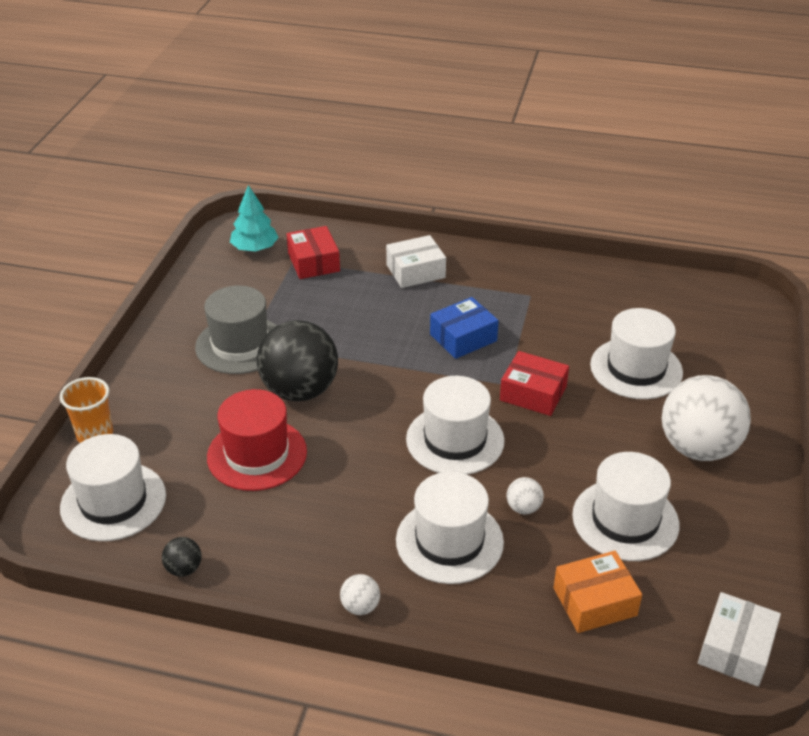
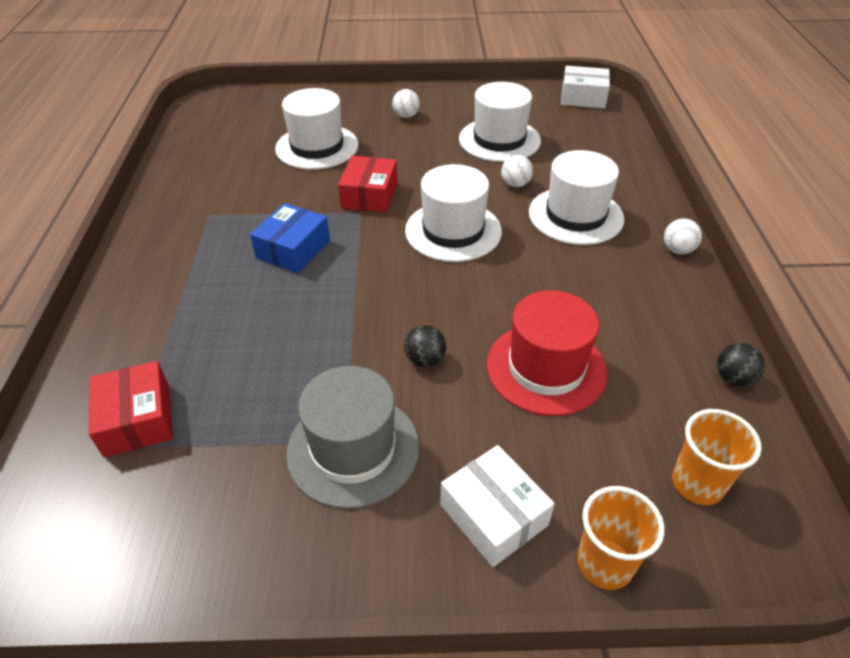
camera: 105 degrees left, 5 degrees up
white hat [60,434,166,541] -> orange cup [672,409,762,505]
turquoise tree [230,185,279,252] -> none
black ball [257,320,338,401] -> black ball [404,325,446,367], size x0.41
red box [287,226,340,279] -> red box turned 75 degrees counterclockwise [89,361,173,457]
white box [386,235,446,288] -> white box moved to [440,445,555,567]
blue box [430,297,499,359] -> blue box turned 75 degrees clockwise [250,203,330,273]
orange box [554,551,642,633] -> none
white ball [662,375,751,461] -> white ball [392,89,420,118], size x0.41

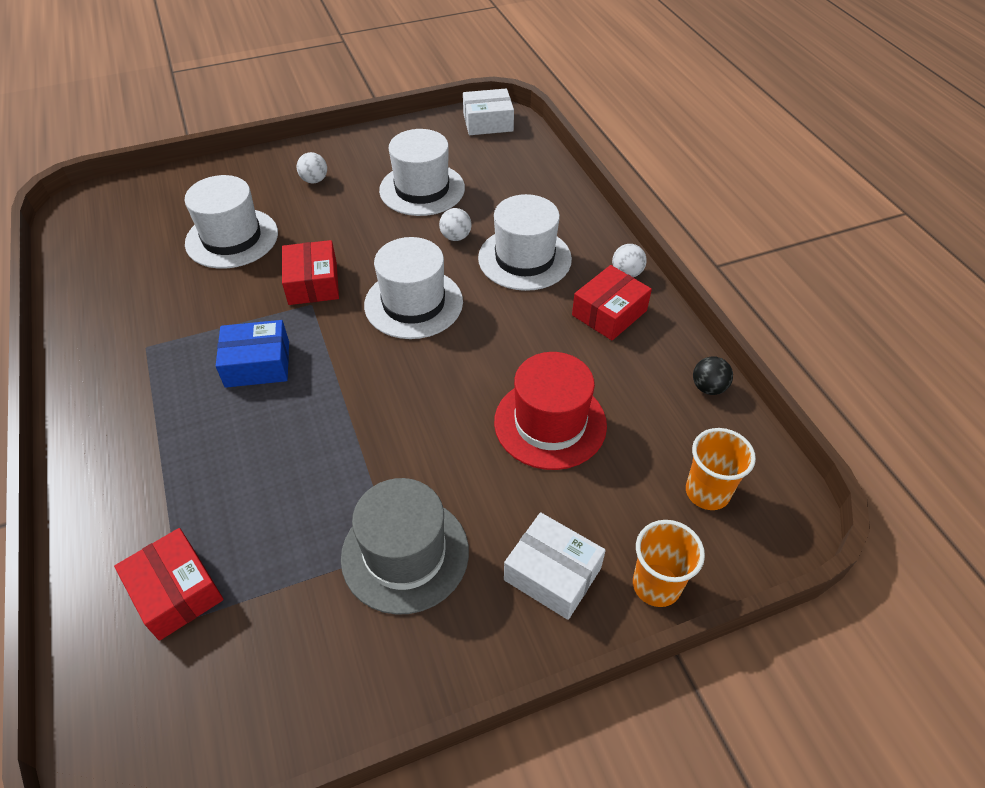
camera: 20 degrees left, 5 degrees up
blue box [250,203,330,273] -> blue box turned 75 degrees clockwise [216,320,289,388]
black ball [404,325,446,367] -> none
none -> red box [572,265,652,340]

